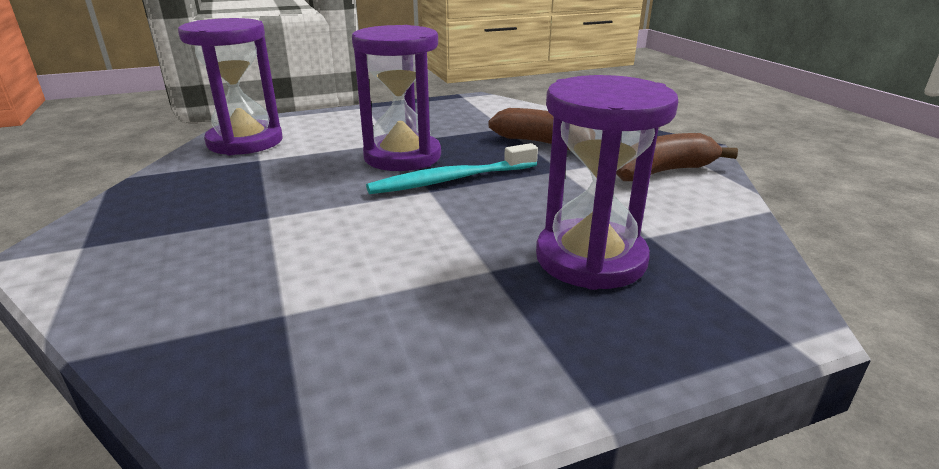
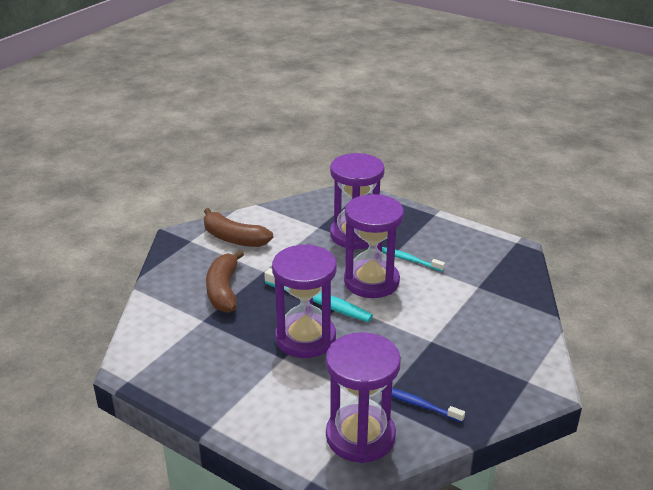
camera: 125 degrees left, 5 degrees up
none -> purple hourglass [344,194,404,298]
none -> blue toothbrush [381,388,465,423]
none -> turquoise toothbrush [382,247,445,272]

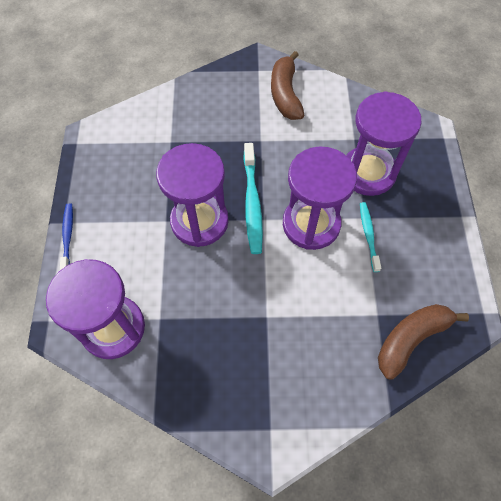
camera: 55 degrees right, 30 degrees up
brown banana [206,250,244,313] -> brown banana moved to [378,304,469,380]
blue toothbrush [381,388,465,423] -> blue toothbrush moved to [60,203,73,270]

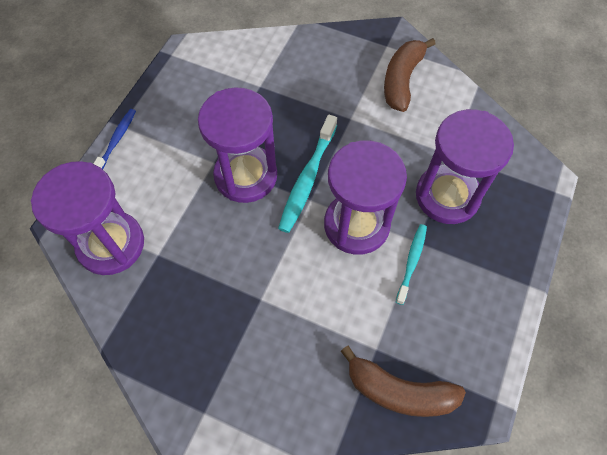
camera: 25 degrees right, 0 degrees up
brown banana [378,304,469,380] -> brown banana turned 150 degrees counterclockwise [341,345,466,417]

